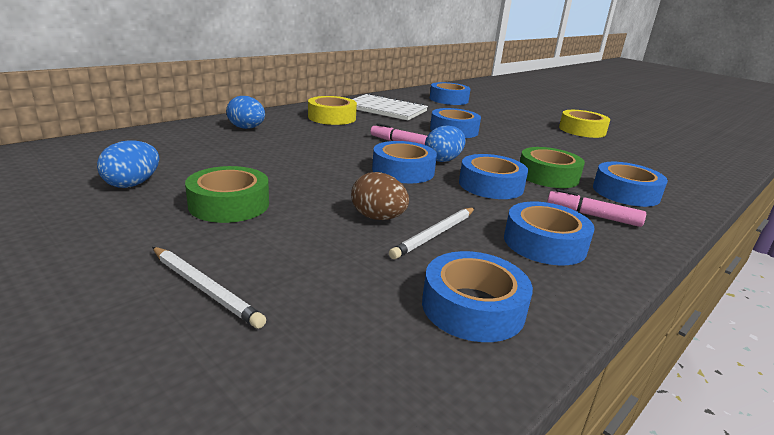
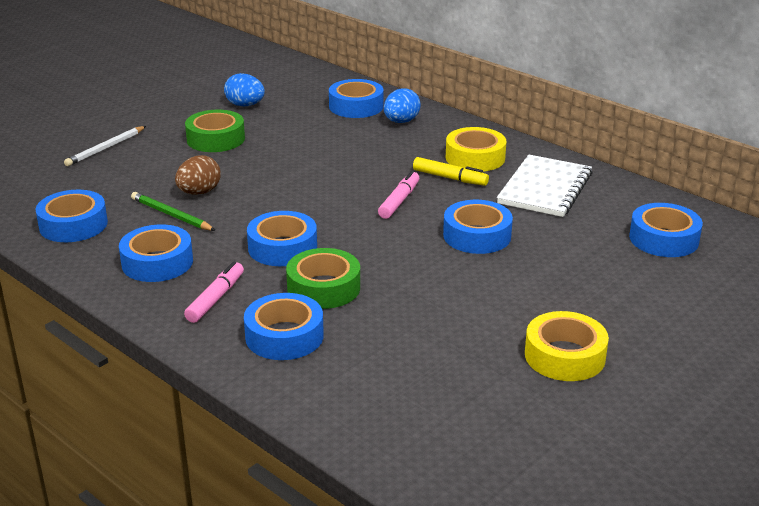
camera: 90 degrees right, 5 degrees up
blue tape [372,141,437,183] -> blue tape moved to [329,79,383,118]
white pencil [389,208,475,259] -> green pencil [131,192,216,231]
blue egg [425,126,466,162] -> none
none -> yellow marker [413,157,489,186]

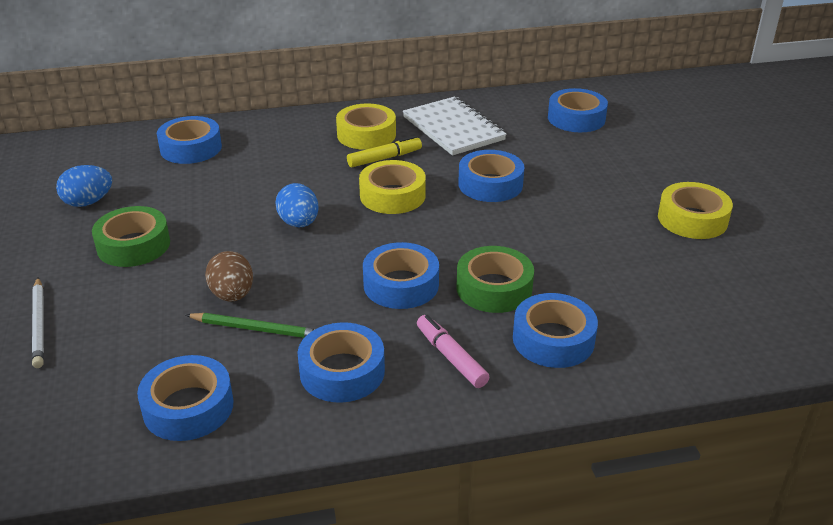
camera: 55 degrees left, 5 degrees up
green pencil [131,192,216,231] -> green pencil turned 150 degrees counterclockwise [186,313,315,338]
pink marker [378,171,419,219] -> yellow tape [359,160,426,214]
blue egg [384,88,421,123] -> blue egg moved to [276,183,319,227]

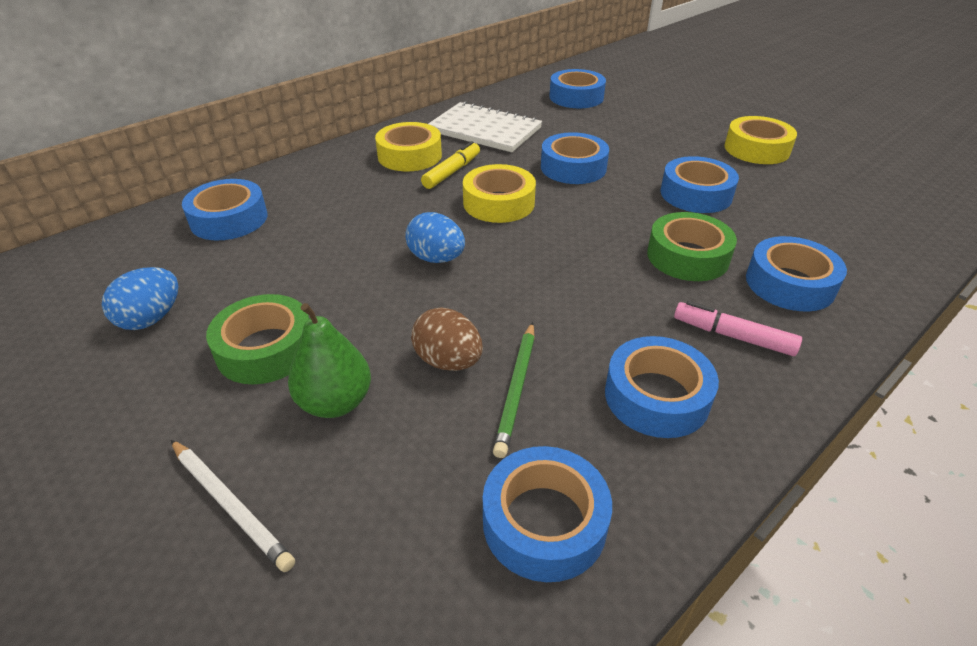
camera: 30 degrees left, 5 degrees up
green pencil [186,313,315,338] -> green pencil turned 120 degrees clockwise [493,322,535,458]
blue tape [363,242,439,309] -> blue tape moved to [661,156,739,213]
none -> green pear [288,303,371,418]

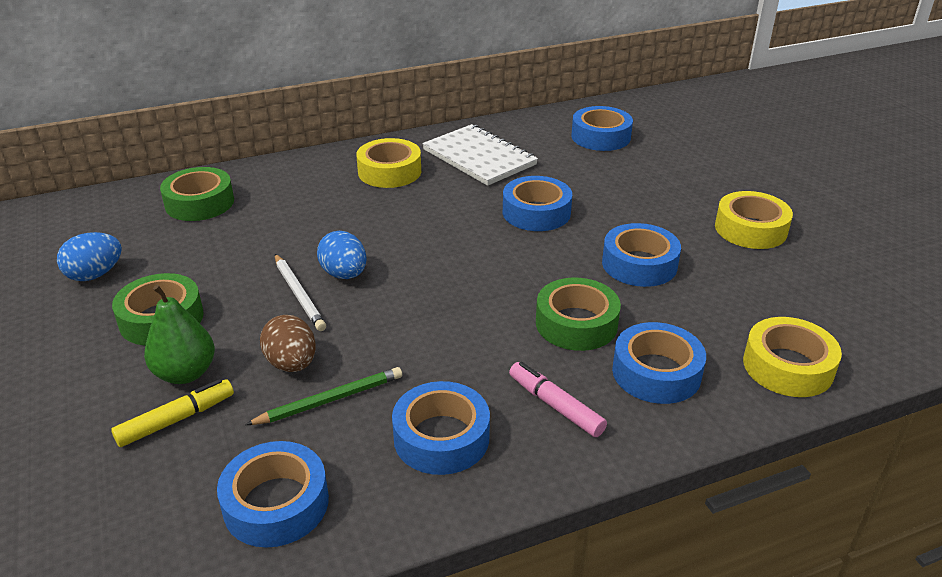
camera: 20 degrees right, 5 degrees down
white pencil [171,440,295,572] -> white pencil moved to [275,254,326,331]
blue tape [182,179,267,240] -> green tape [160,167,234,221]
yellow marker [421,141,480,189] -> yellow marker moved to [111,379,234,447]
yellow tape [463,164,536,223] -> yellow tape moved to [743,317,842,397]
green pencil [493,322,535,458] -> green pencil turned 150 degrees counterclockwise [245,367,402,425]

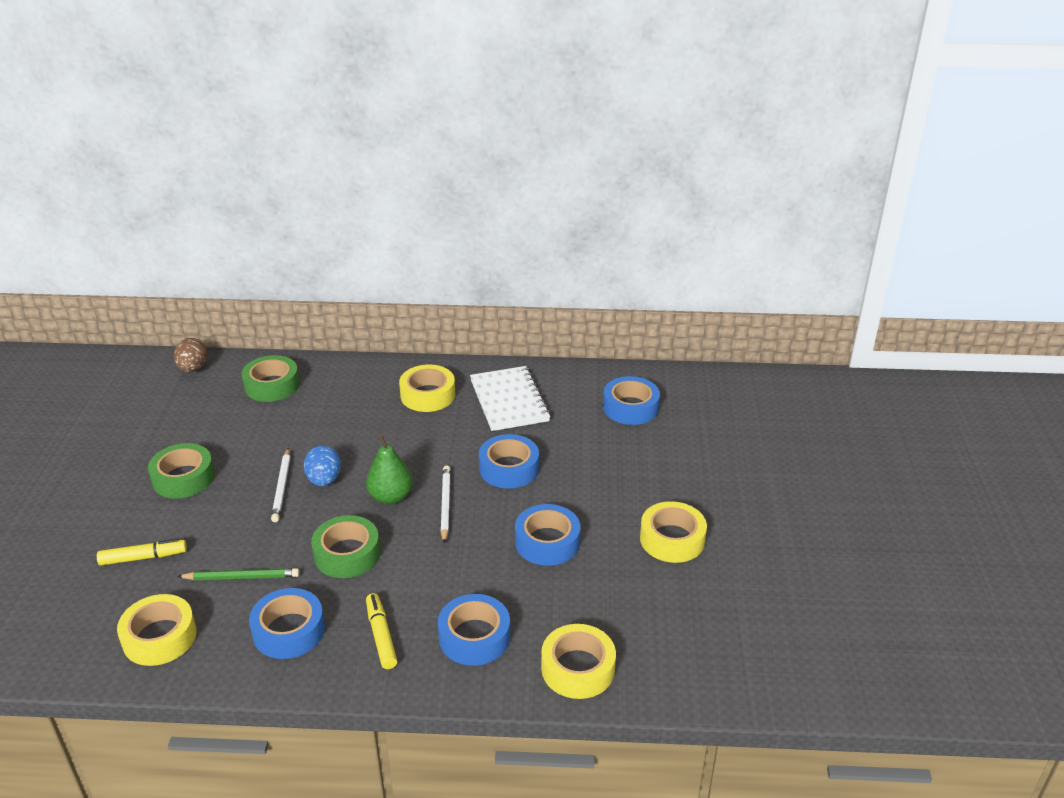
camera: 25 degrees right, 0 degrees up
blue egg [57,232,122,281] -> none
green pear [144,285,215,384] -> green pear moved to [366,436,413,504]
blue tape [217,441,329,548] -> yellow tape [117,594,197,666]
brown egg [260,315,316,372] -> brown egg moved to [174,338,208,372]
pink marker [509,362,607,437] -> yellow marker [366,593,397,669]
green tape [536,278,621,351] -> green tape moved to [311,515,380,578]
none -> white pencil [441,465,451,543]

